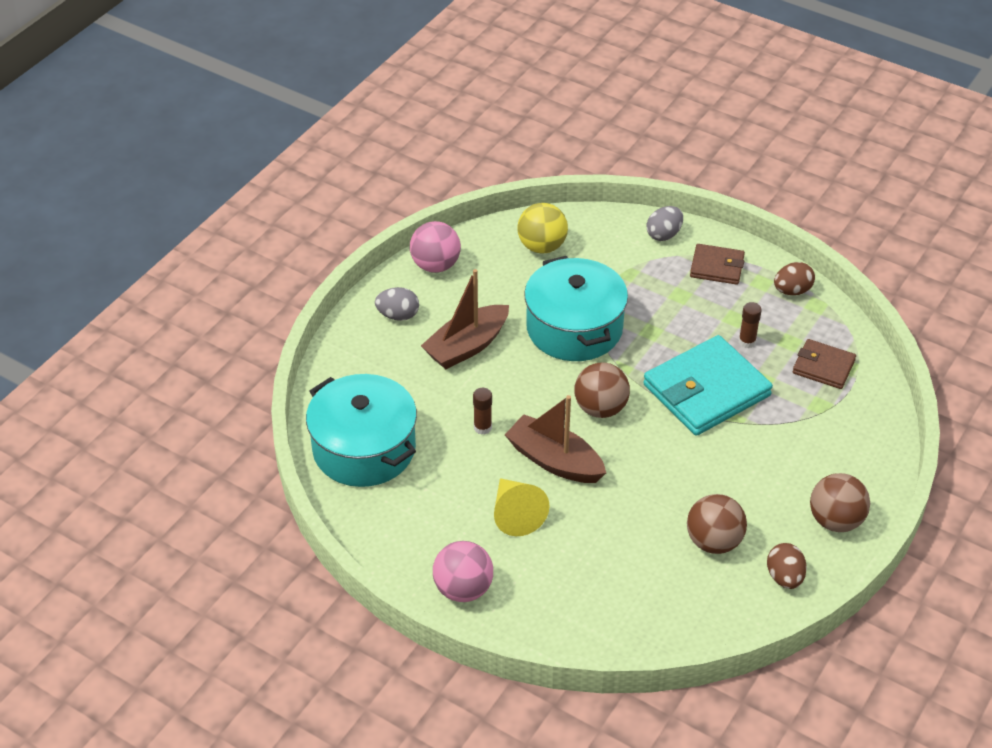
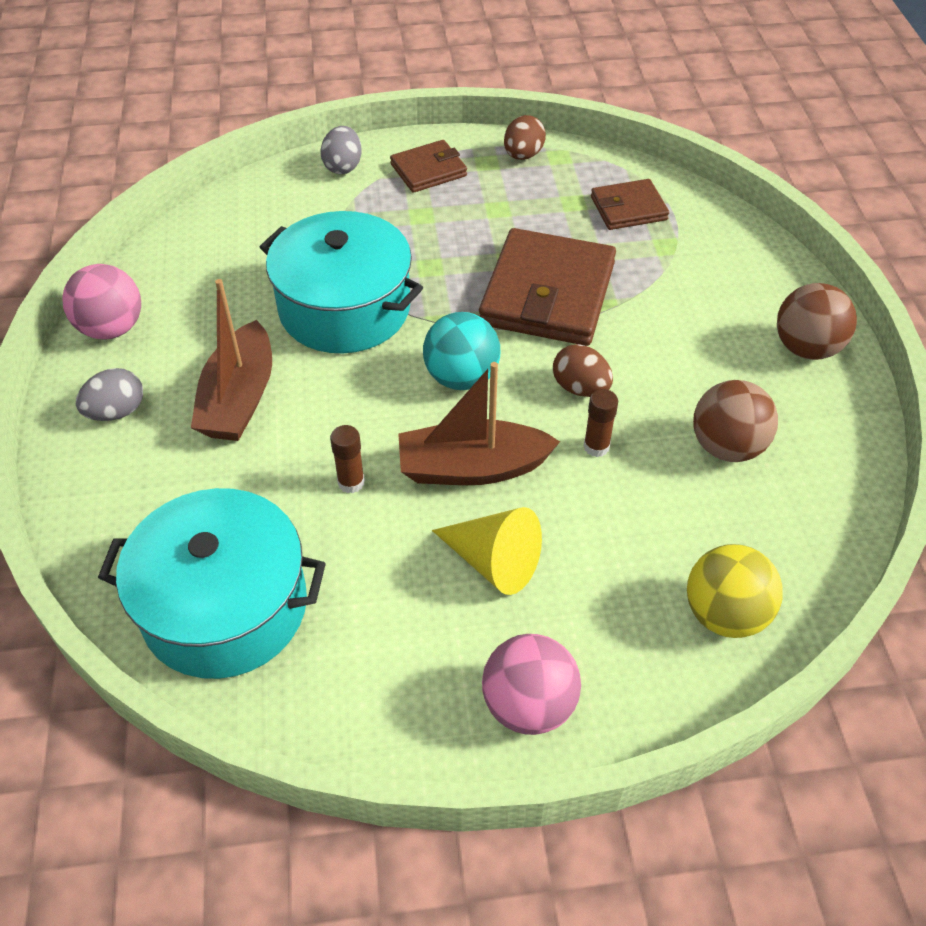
camera: 40 degrees left, 5 degrees up
yellow ball [517,203,568,253] -> yellow ball moved to [687,544,783,638]
brown ball [575,362,630,418] -> turquoise ball [423,312,500,390]
turquoise wallet [643,335,773,436] -> brown wallet [479,228,616,346]
brown glue stick [739,302,762,348] -> brown glue stick moved to [583,389,618,457]
brown egg [767,543,807,589] -> brown egg moved to [553,344,613,397]

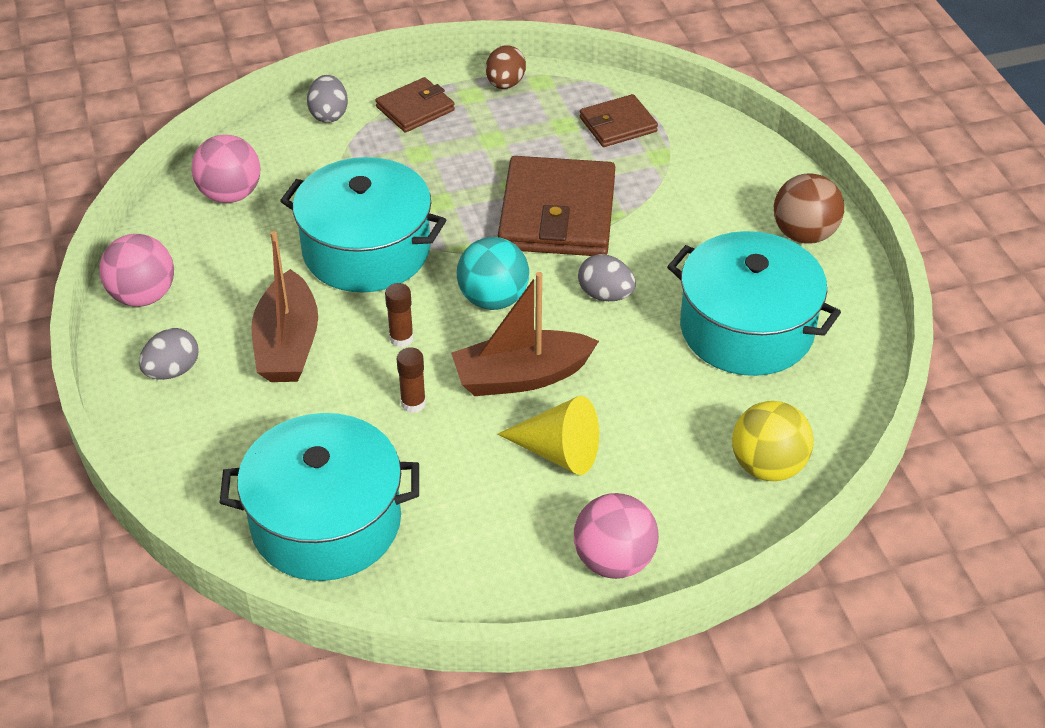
camera: 10 degrees left, 5 degrees down
brown egg [553,344,613,397] -> grey egg [578,254,636,301]
brown glue stick [583,389,618,457] -> brown glue stick moved to [385,283,414,348]
brown ball [693,380,778,462] -> turquoise pot [667,231,841,376]
none -> pink ball [191,135,261,203]

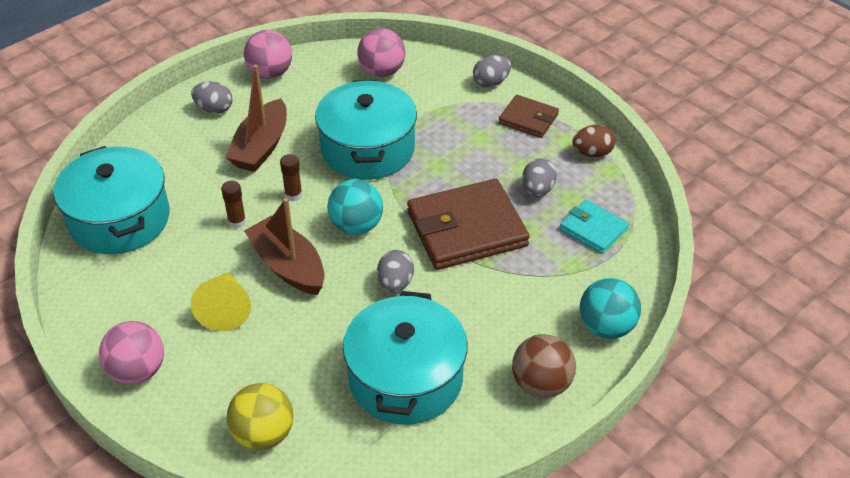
camera: 65 degrees right, 0 degrees up
brown boat [251,231,318,382] -> brown boat turned 45 degrees counterclockwise [226,65,287,172]
brown wallet [580,94,658,147] -> turquoise wallet [560,199,629,254]
none -> grey egg [522,158,557,197]
none -> turquoise ball [579,278,641,339]

